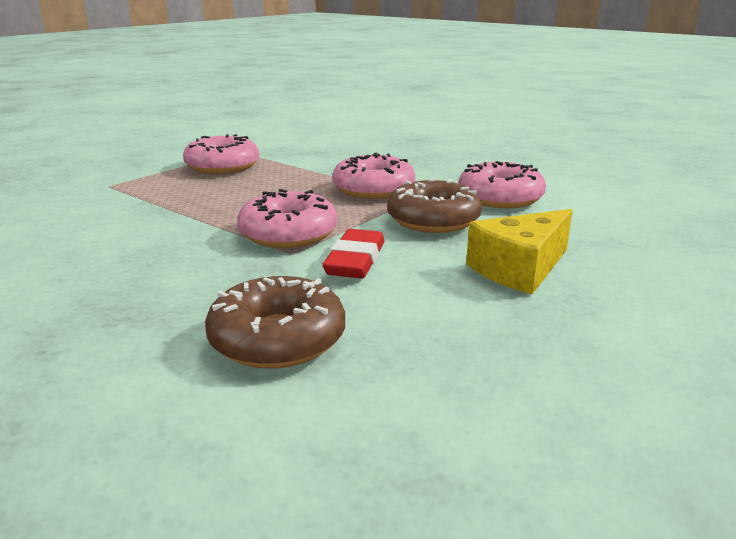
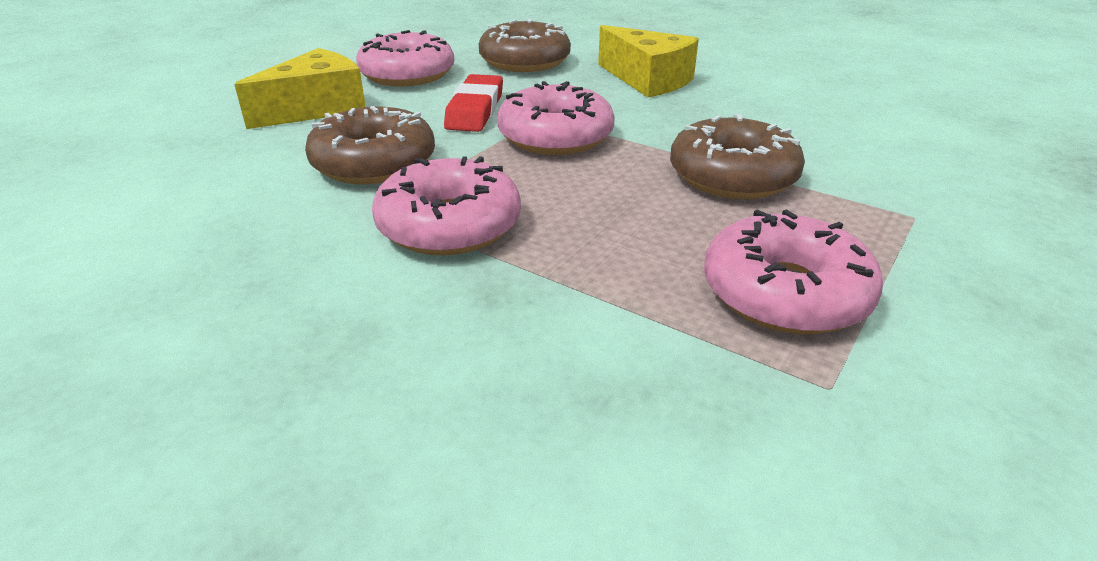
camera: 175 degrees right, 10 degrees up
pink donut [458,161,546,208] -> pink donut moved to [356,30,455,86]
none -> yellow cheese [598,25,699,97]
none -> brown donut [670,113,805,199]

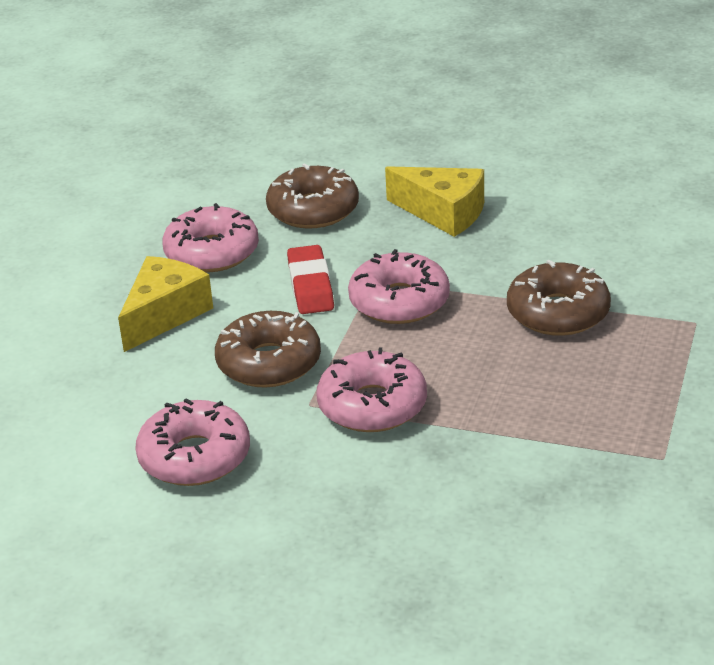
camera: 15 degrees left, 0 degrees up
pink donut [704,209,883,334] -> pink donut moved to [135,398,250,486]

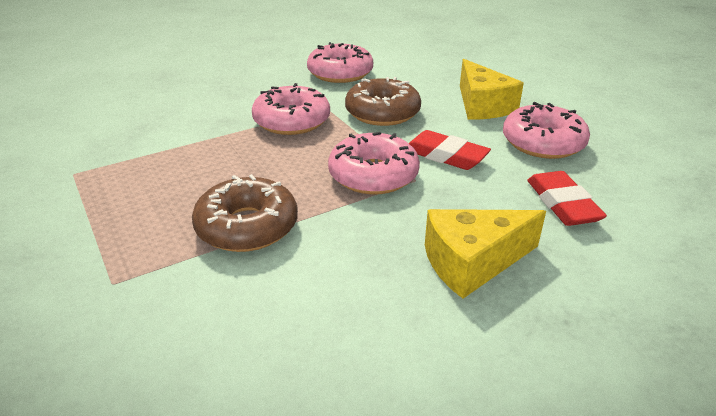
camera: 130 degrees right, 0 degrees up
brown donut [266,164,359,229] -> red eraser [527,171,607,226]

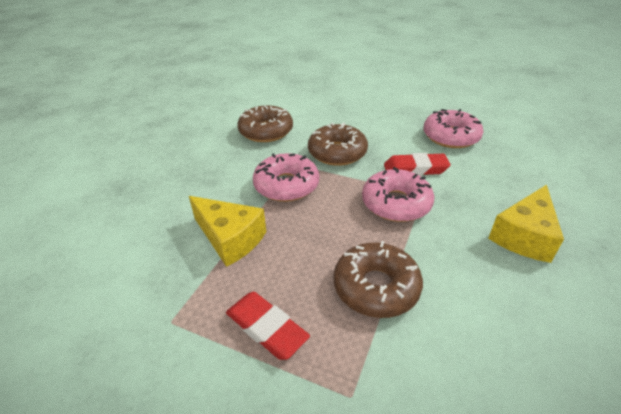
camera: 35 degrees left, 5 degrees up
pink donut [307,42,373,83] -> brown donut [237,105,293,142]
yellow cheese [460,59,524,120] -> yellow cheese moved to [189,196,266,267]
red eraser [527,171,607,226] -> red eraser moved to [226,292,310,360]

